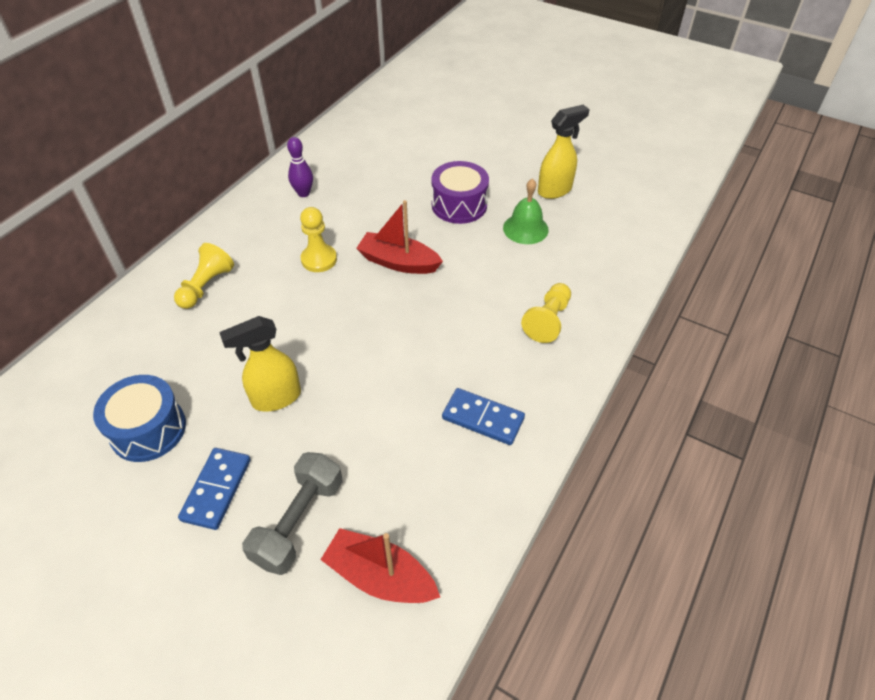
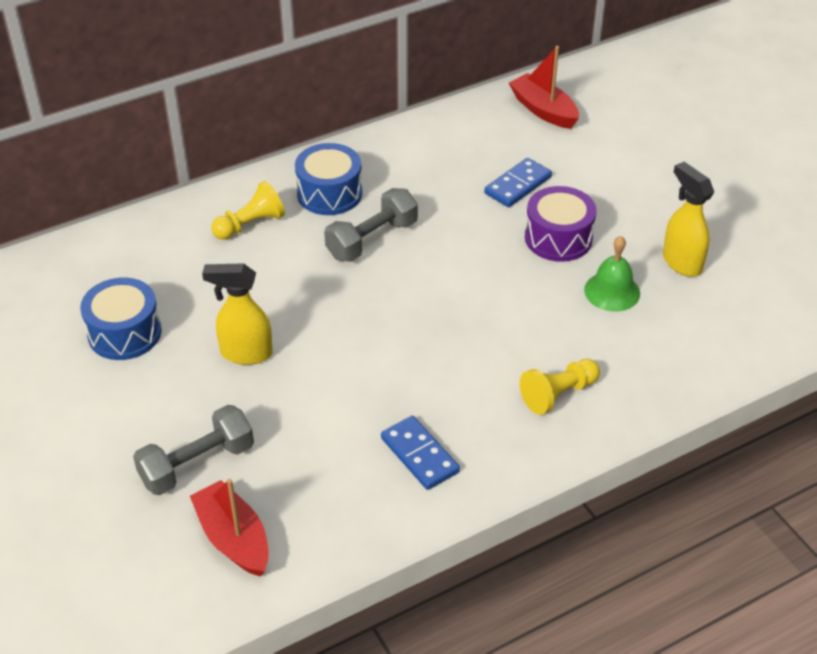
camera: 30 degrees right, 5 degrees down
blue domino [178,448,251,530] -> blue domino moved to [484,158,552,207]
purple bowling pin [287,137,313,197] -> none
yellow pawn [300,207,337,272] -> grey dumbbell [324,188,418,262]
red boat [356,200,443,274] -> red boat moved to [509,46,579,129]
yellow spray bottle [538,105,590,199] -> yellow spray bottle turned 120 degrees counterclockwise [663,162,714,277]
none -> blue drum [295,143,362,215]

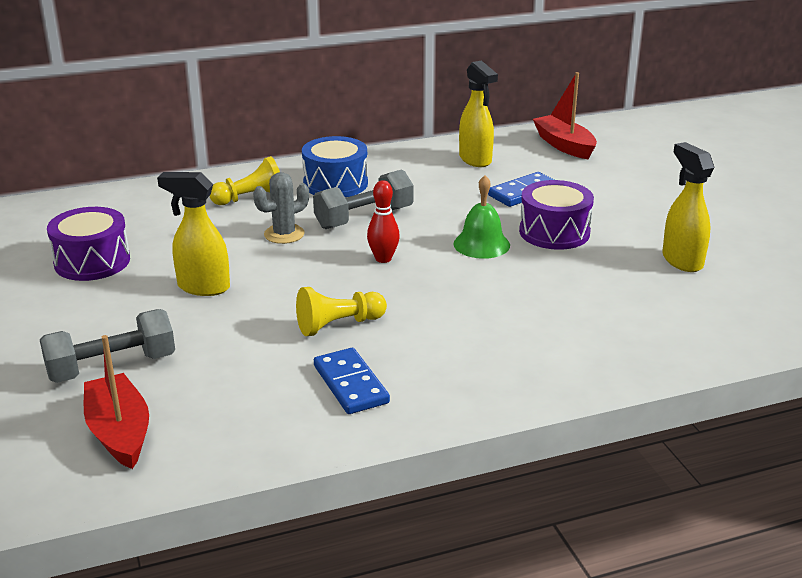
camera: 10 degrees right, 15 degrees down
blue drum [80,277,162,360] -> purple drum [47,207,130,281]
yellow pawn [520,359,600,415] -> yellow pawn moved to [296,287,387,336]
green bell [584,236,640,312] -> green bell moved to [453,175,510,259]
none -> grey cactus [253,172,309,244]
none -> red bowling pin [367,180,400,263]
none -> yellow spray bottle [459,61,498,167]

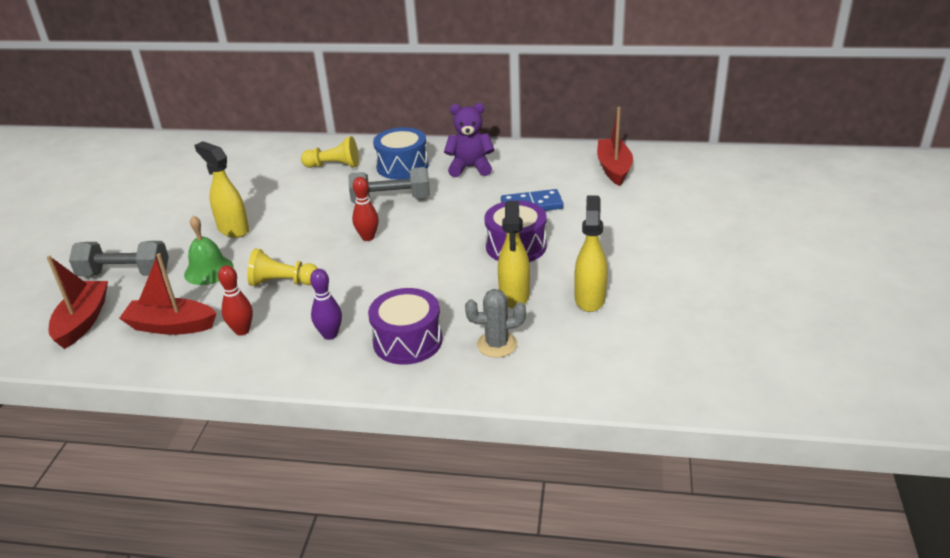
camera: 30 degrees right, 5 degrees up
purple drum [47,207,130,281] -> purple drum moved to [368,288,443,365]
grey cactus [253,172,309,244] -> grey cactus moved to [465,289,526,358]
blue domino [314,348,390,414] -> red bowling pin [218,265,253,336]
green bell [453,175,510,259] -> green bell moved to [184,215,233,285]
yellow spray bottle [459,61,498,167] -> yellow spray bottle moved to [498,201,530,308]
none -> red boat [119,253,217,335]
none -> purple bowling pin [310,269,342,340]
none -> purple teddy bear [444,103,495,177]

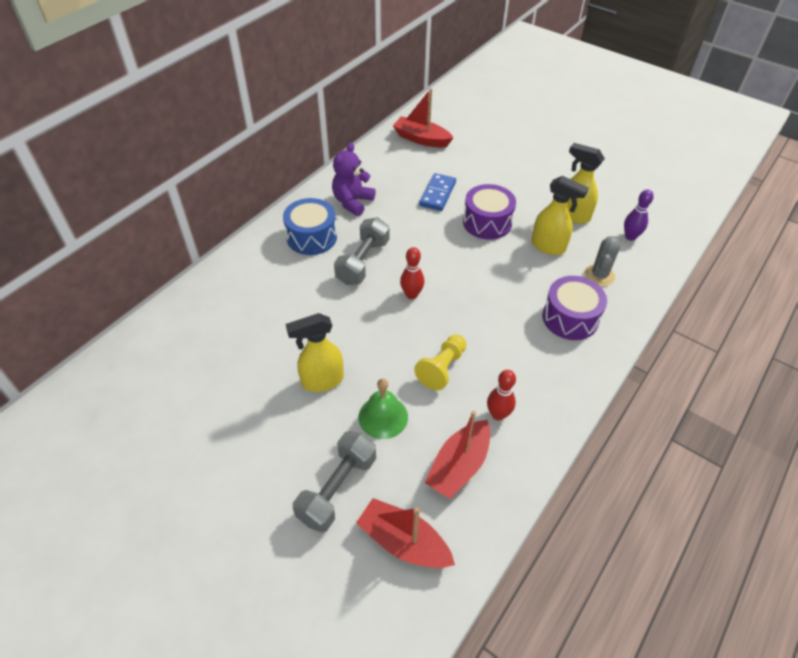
camera: 65 degrees left, 15 degrees up
yellow pawn [301,136,359,168] -> none
purple bowling pin [310,269,342,340] -> purple bowling pin moved to [624,189,654,241]

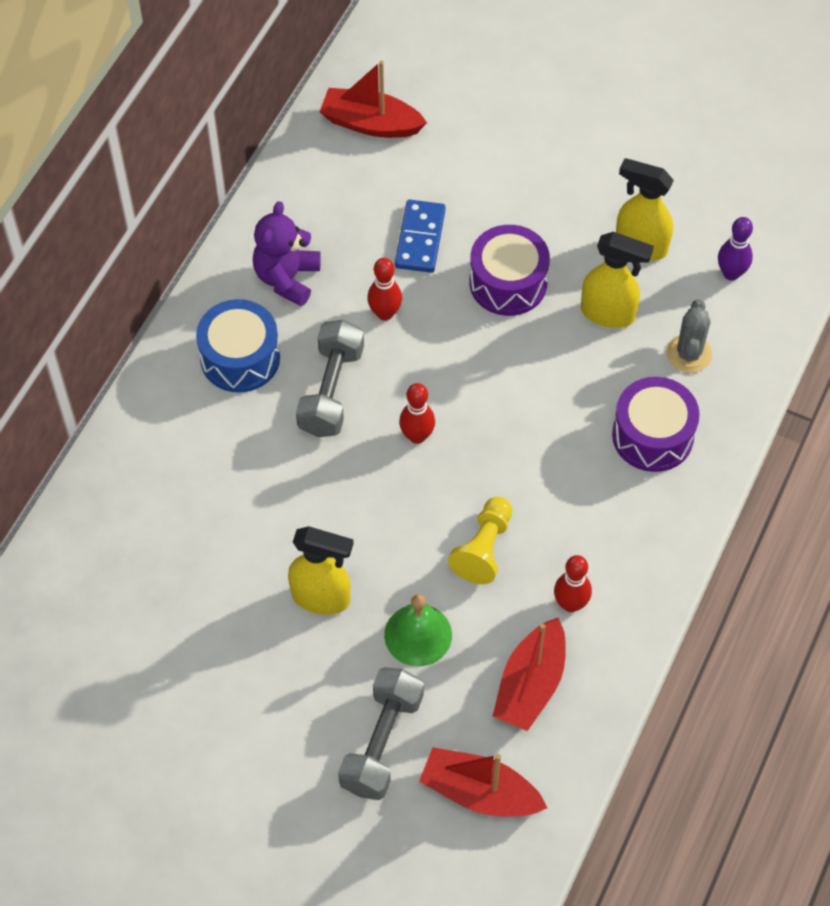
camera: 10 degrees left, 10 degrees up
yellow spray bottle [285,313,344,392] -> yellow spray bottle turned 135 degrees counterclockwise [288,526,354,615]
none -> red bowling pin [367,258,402,321]

